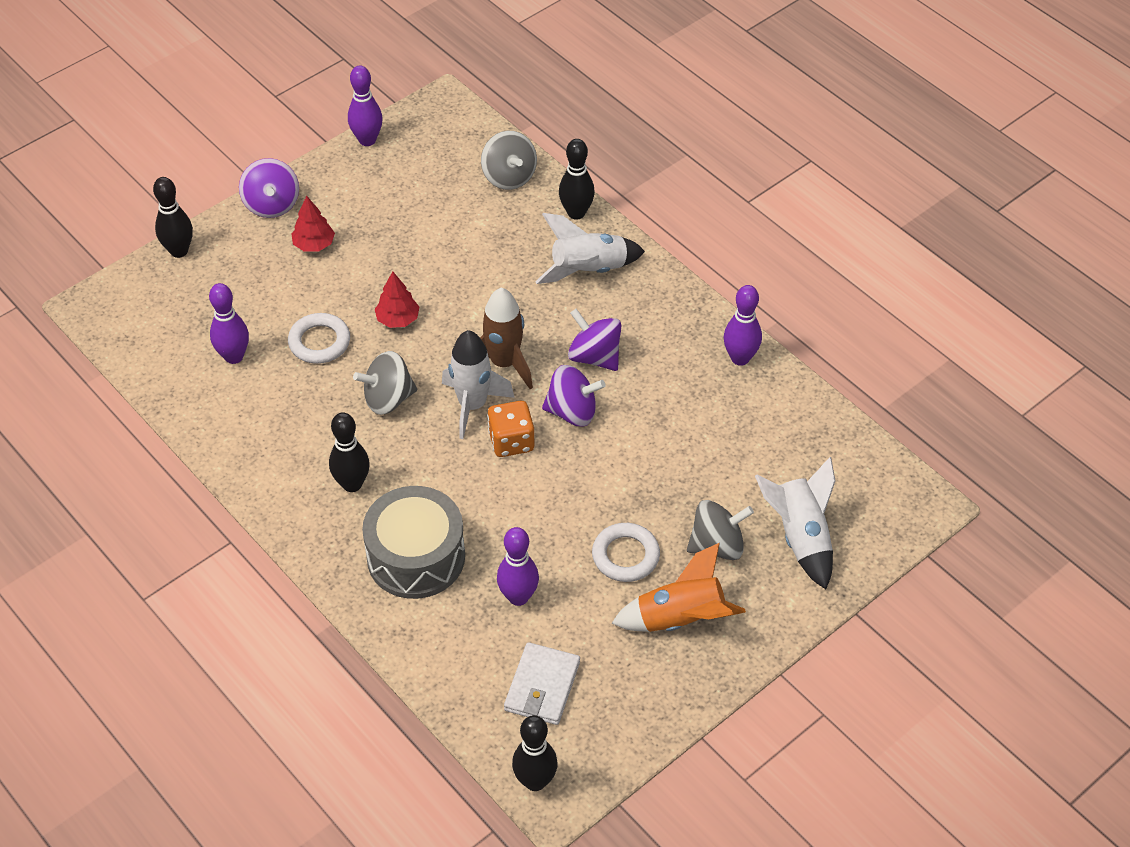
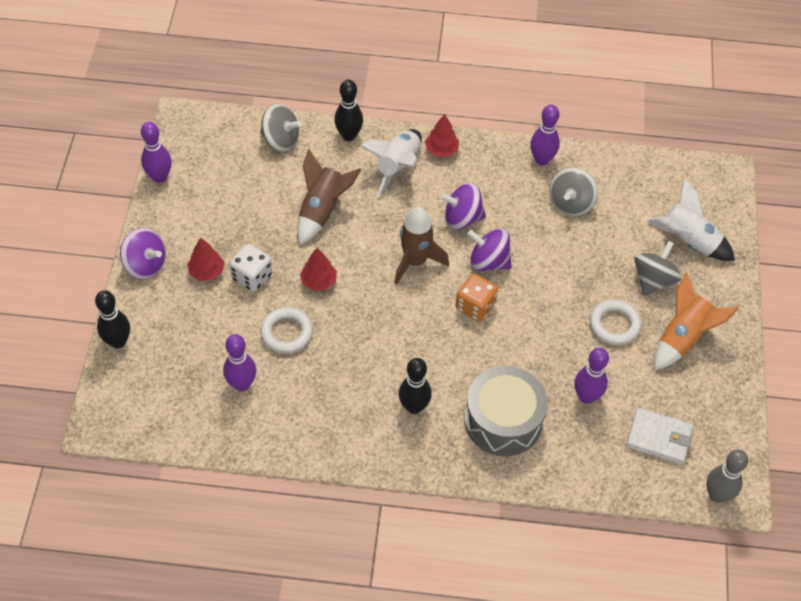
camera: 45 degrees left, 5 degrees up
grey spinning top [353,351,417,415] -> grey spinning top moved to [549,167,598,216]
white rocket [442,330,515,439] -> none
white wallet [504,642,580,725] -> white wallet turned 45 degrees counterclockwise [626,408,693,464]
black bowling pin [512,715,558,791] -> grey bowling pin [706,450,748,503]
purple spinning top [542,365,606,426] -> purple spinning top turned 120 degrees counterclockwise [467,229,512,271]
none -> white dice [230,244,272,292]
none -> brown rocket [297,149,361,245]
none -> red tree [425,114,459,157]

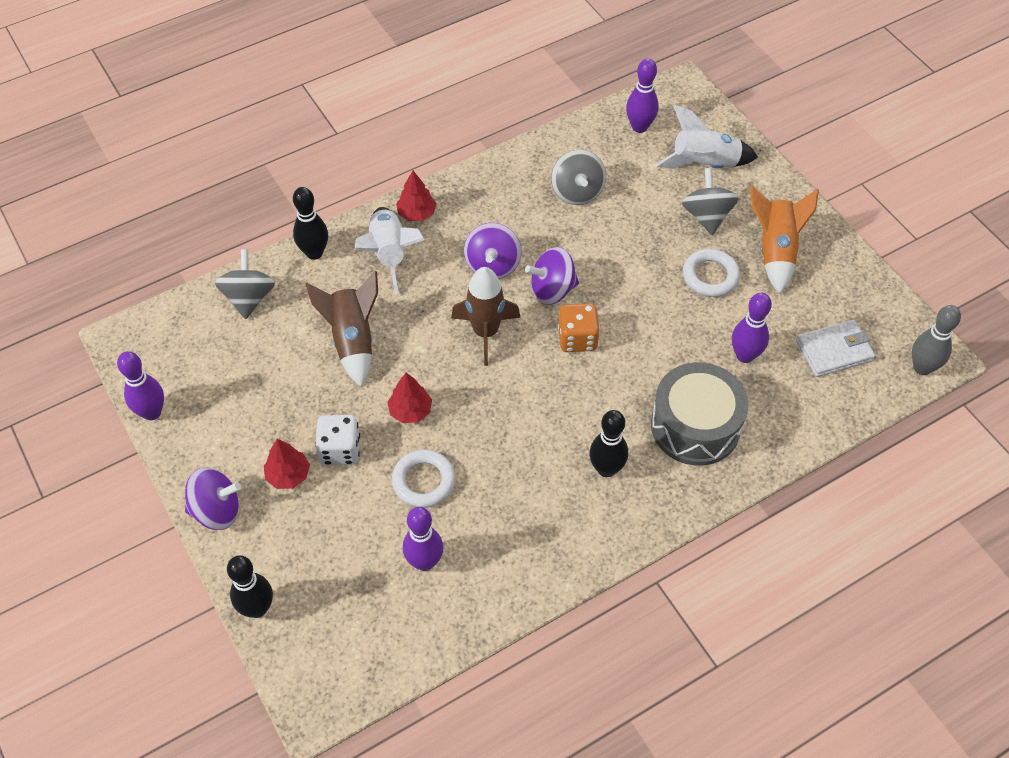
camera: 35 degrees left, 0 degrees up
grey spinning top [260,104,302,152] -> grey spinning top turned 75 degrees counterclockwise [215,250,275,319]
purple spinning top [440,183,486,230] -> purple spinning top turned 45 degrees counterclockwise [464,223,522,279]
purple bowling pin [530,104,560,166] -> purple bowling pin moved to [626,59,659,133]

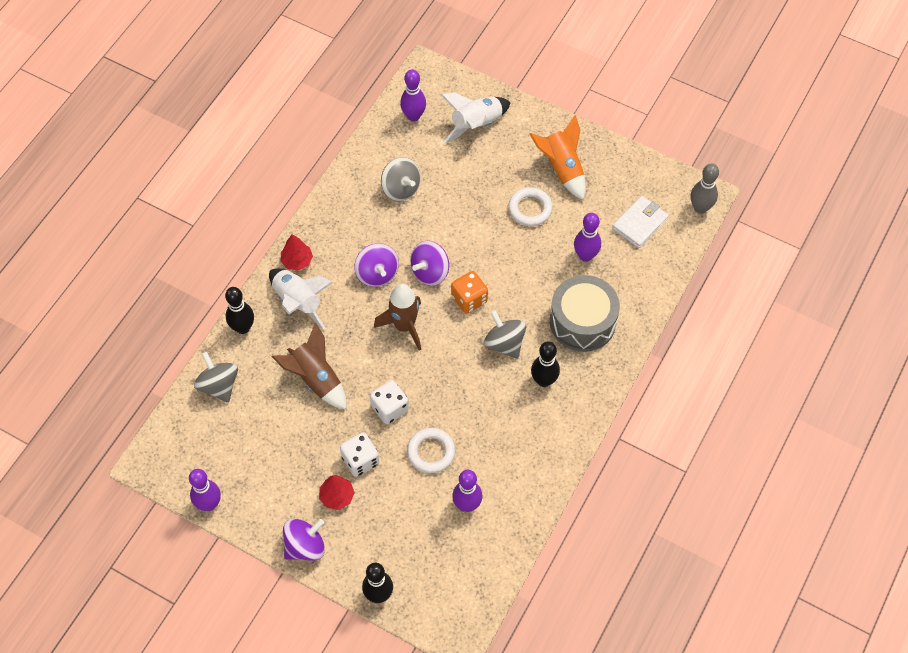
camera: 30 degrees left, 5 degrees up
red tree [387,373,432,423] -> white dice [370,380,409,424]
grey spinning top [682,168,739,235] -> grey spinning top moved to [484,310,526,359]

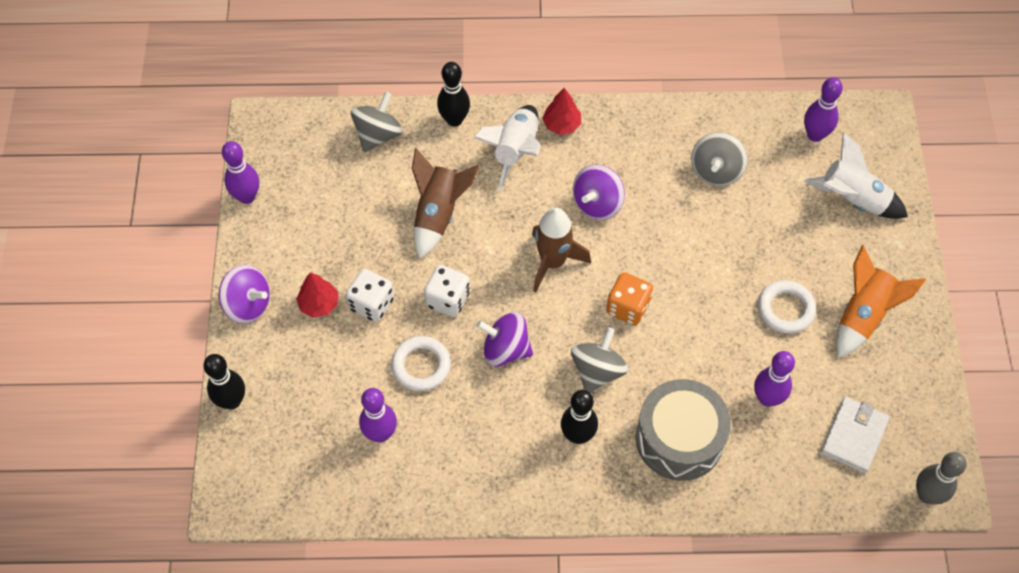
camera: 60 degrees right, 0 degrees up
purple spinning top [410,241,449,286] -> purple spinning top moved to [476,312,533,367]
white wallet [612,196,669,248] -> white wallet turned 75 degrees counterclockwise [821,397,889,473]

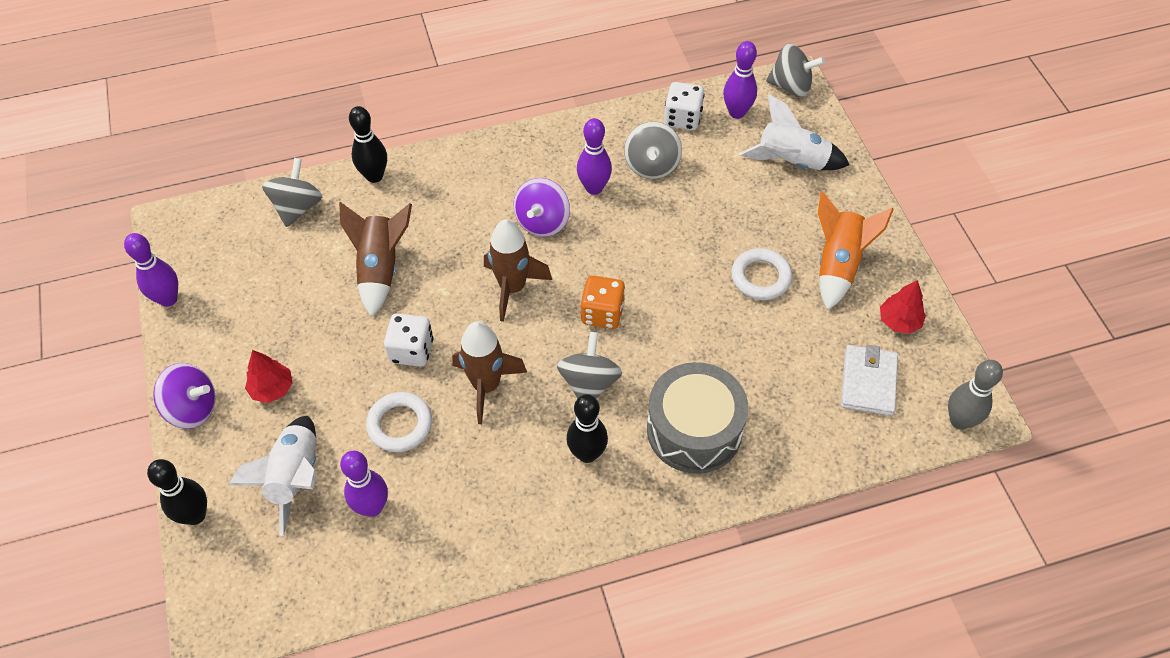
camera: 15 degrees left, 5 degrees down
white dice [346,269,394,322] -> white dice moved to [664,82,705,130]
white rocket [473,105,541,191] -> white rocket moved to [228,416,317,536]
purple spinning top [476,312,533,367] -> brown rocket [452,321,527,424]
red tree [542,88,581,135] -> red tree moved to [880,280,926,334]
purple bowling pin [754,351,795,407] -> purple bowling pin moved to [577,118,612,195]
none -> grey spinning top [766,44,825,97]

